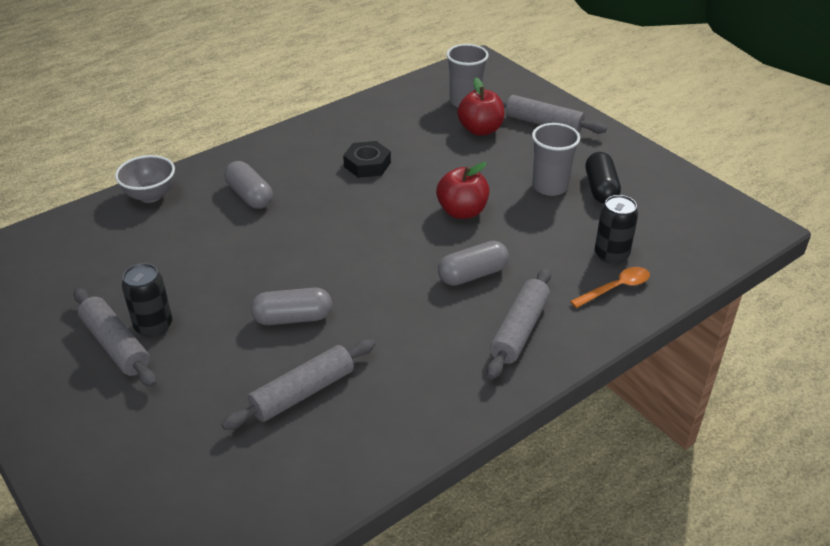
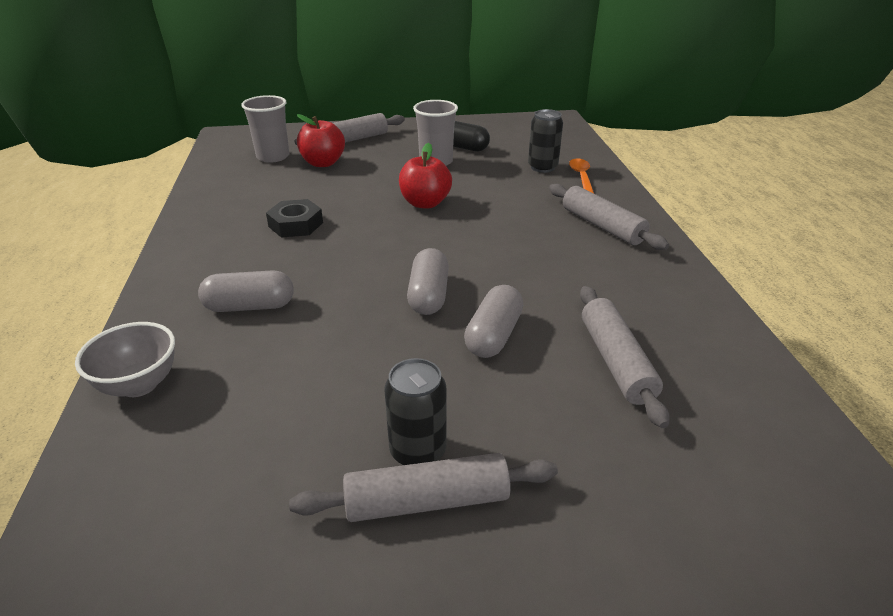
camera: 60 degrees left, 5 degrees down
grey capsule [438,241,509,286] -> grey capsule moved to [407,248,449,315]

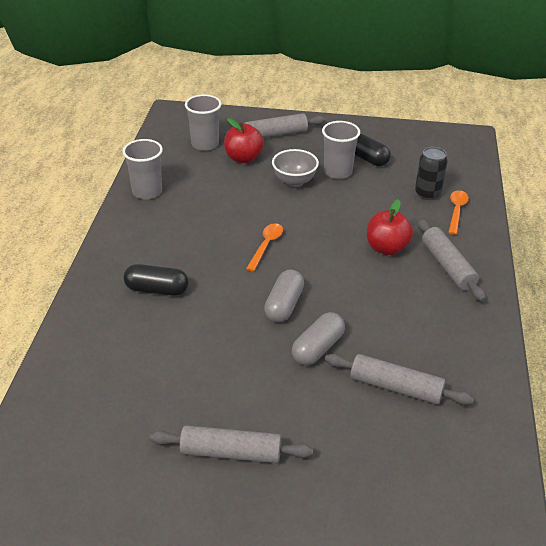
camera: 15 degrees right, 5 degrees up
grey bowl [75,322,175,397] -> grey bowl moved to [272,149,319,187]
grey capsule [198,270,294,312] -> black capsule [123,264,189,296]
black nut [266,199,323,238] -> none
black can [385,358,446,465] -> none
red apple [399,143,452,209] -> red apple moved to [367,199,413,255]
grey rolling pin [580,286,670,428] -> grey rolling pin turned 75 degrees counterclockwise [325,354,474,405]
none -> grey cup [122,139,163,199]
none -> orange spoon [246,223,283,271]

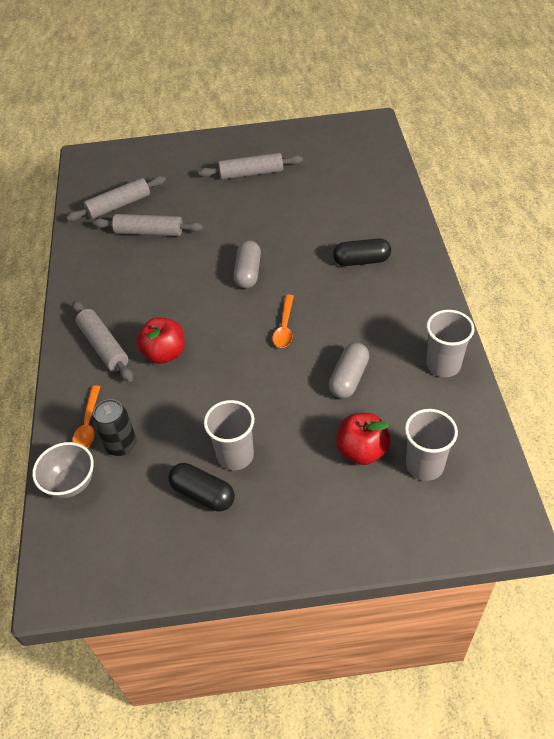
camera: 170 degrees right, 10 degrees up
grey rolling pin [225,113,325,138] -> grey rolling pin moved to [66,176,166,221]
grey bowl [272,149,319,187] -> grey bowl moved to [32,442,94,498]
grey capsule [292,312,345,365] -> grey capsule moved to [329,343,369,398]

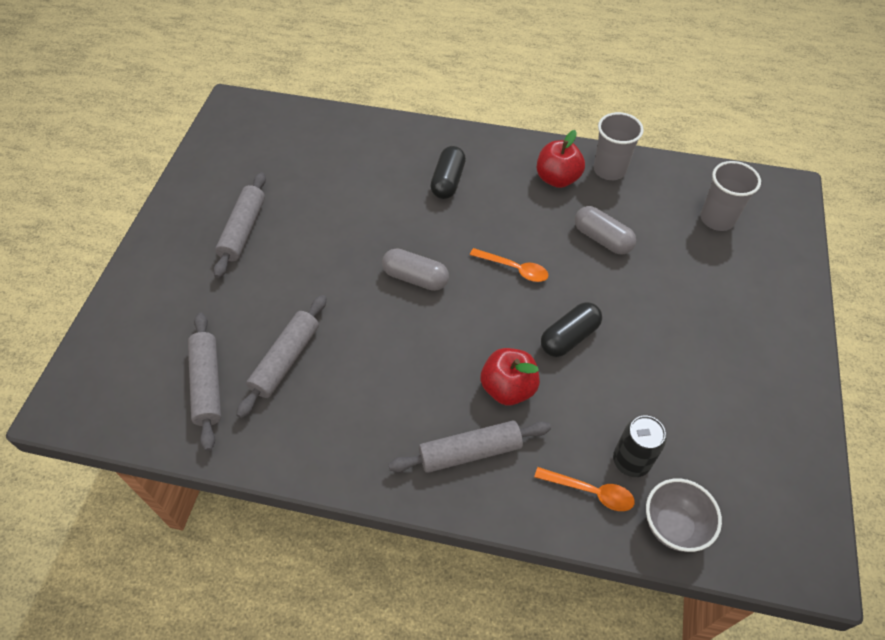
camera: 75 degrees left, 5 degrees up
black capsule [168,463,235,511] -> black capsule moved to [541,302,602,357]
grey cup [204,400,254,470] -> none
red apple [336,413,391,465] -> red apple moved to [537,130,585,188]

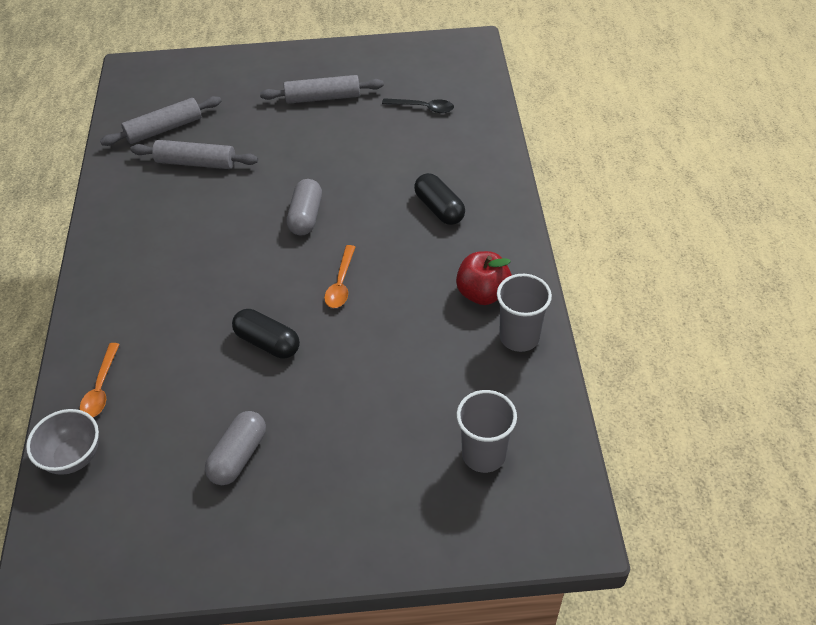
camera: 75 degrees right, 5 degrees down
grey rolling pin [388,420,551,473] -> none
black capsule [430,146,466,199] -> black capsule turned 60 degrees clockwise [414,173,465,225]
red apple [481,348,540,405] -> none
grey capsule [575,206,636,255] -> grey capsule moved to [205,411,266,485]
black can [613,416,666,477] -> none
none -> black spoon [382,98,454,113]

